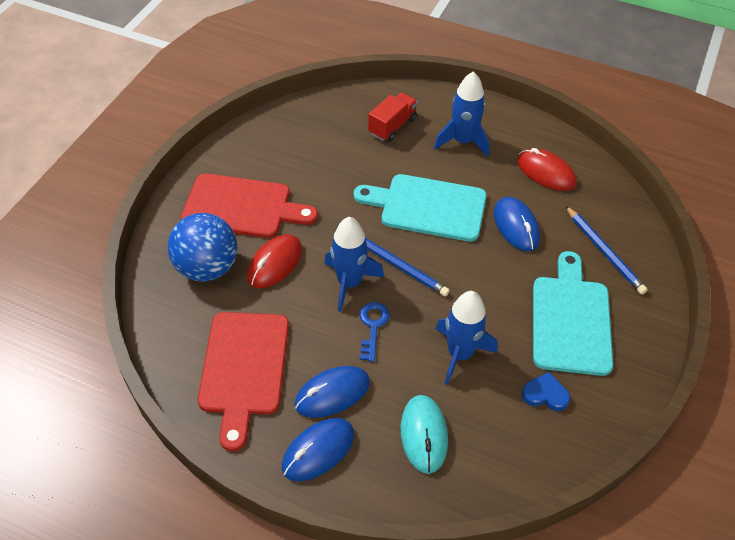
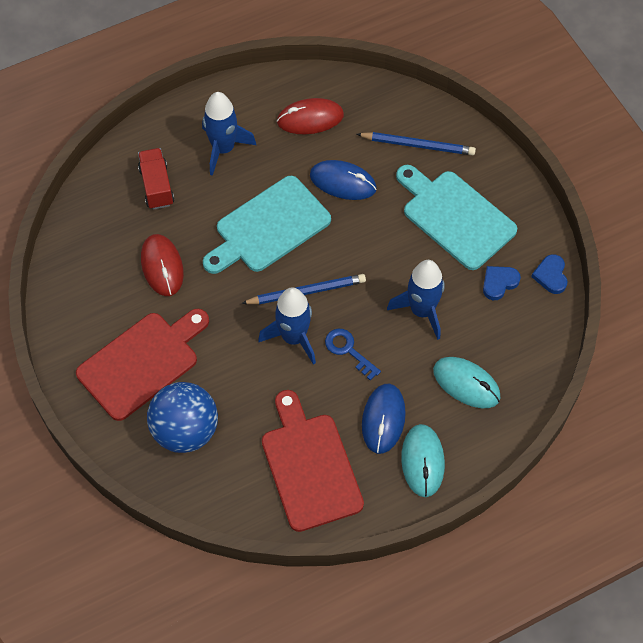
camera: 50 degrees left, 10 degrees up
red cutting board [198,312,289,452] -> red cutting board turned 150 degrees counterclockwise [262,390,364,532]
red mouse [247,234,302,288] -> red mouse moved to [141,234,184,296]
blue mouse [282,418,354,481] -> turquoise mouse [401,424,445,497]
none -> blue heart [531,254,568,294]

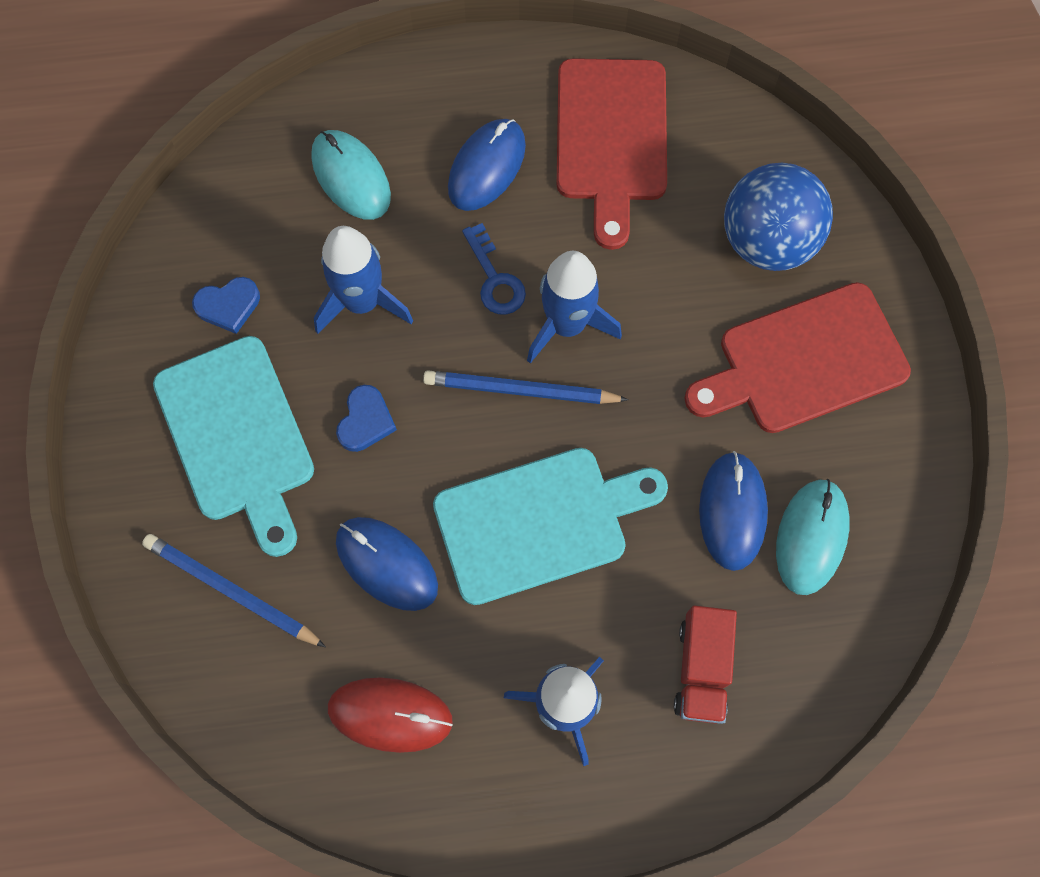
camera: 160 degrees left, 10 degrees up
red mouse [141,234,184,296] -> blue mouse [699,451,768,571]
turquoise mouse [401,424,445,497] -> turquoise mouse moved to [776,479,849,595]
blue heart [531,254,568,294] -> blue heart moved to [336,385,397,452]

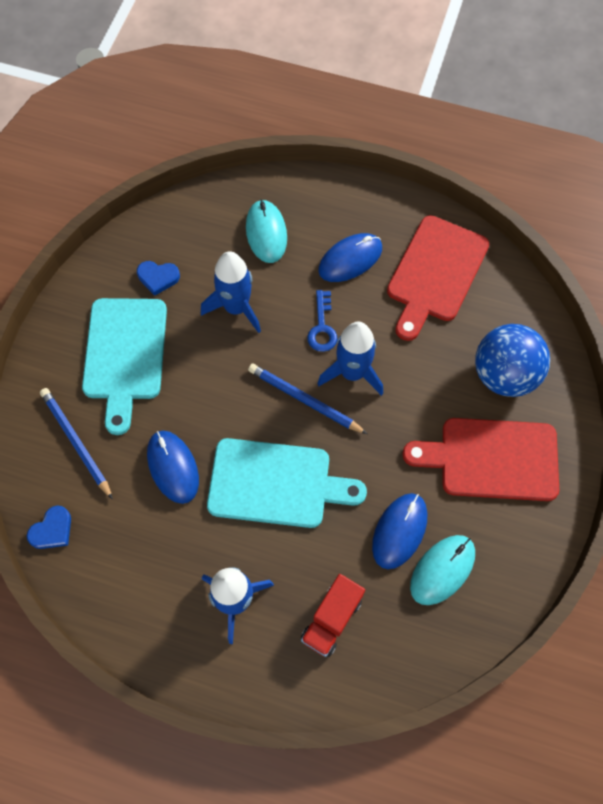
camera: 25 degrees right, 5 degrees down
red mouse [328,677,453,753] -> none
blue heart [336,385,397,452] -> blue heart moved to [27,506,71,549]

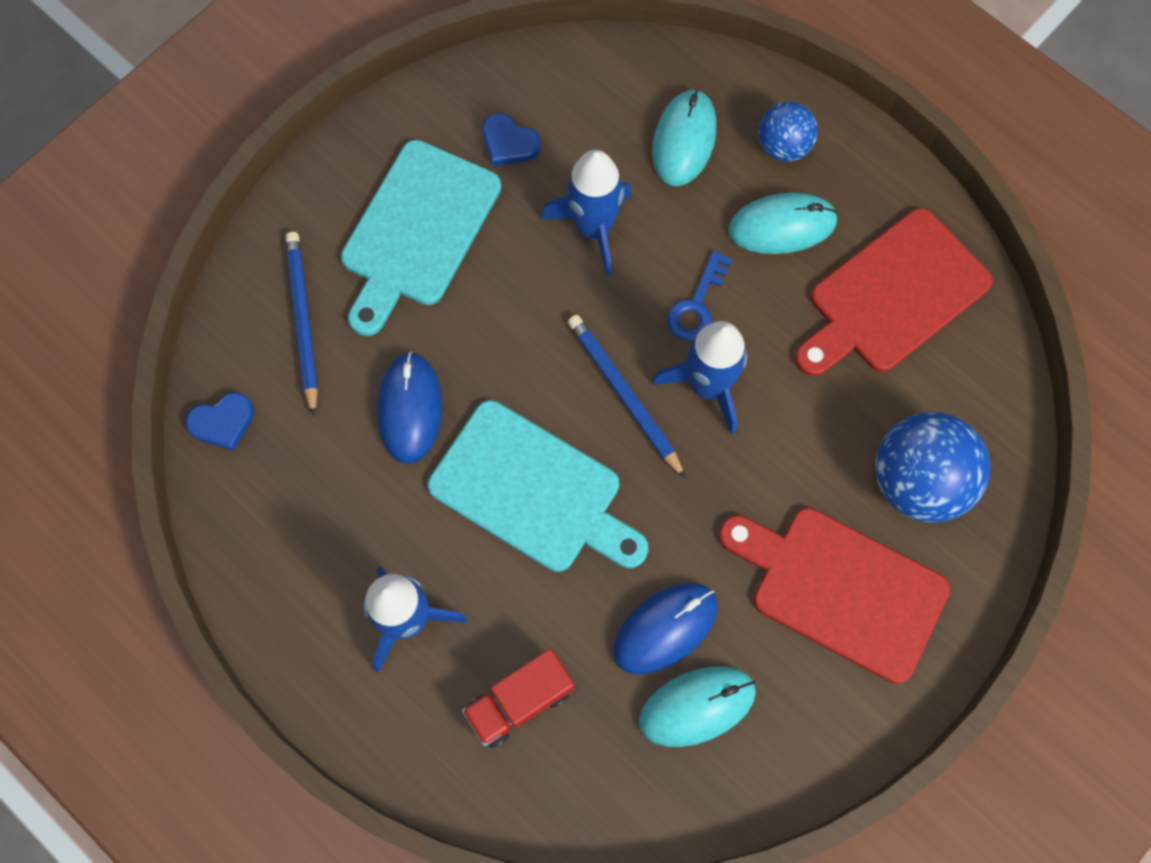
camera: 25 degrees right, 5 degrees up
blue mouse [318,233,382,282] -> turquoise mouse [728,192,838,254]
none -> blue ball [758,101,818,162]

